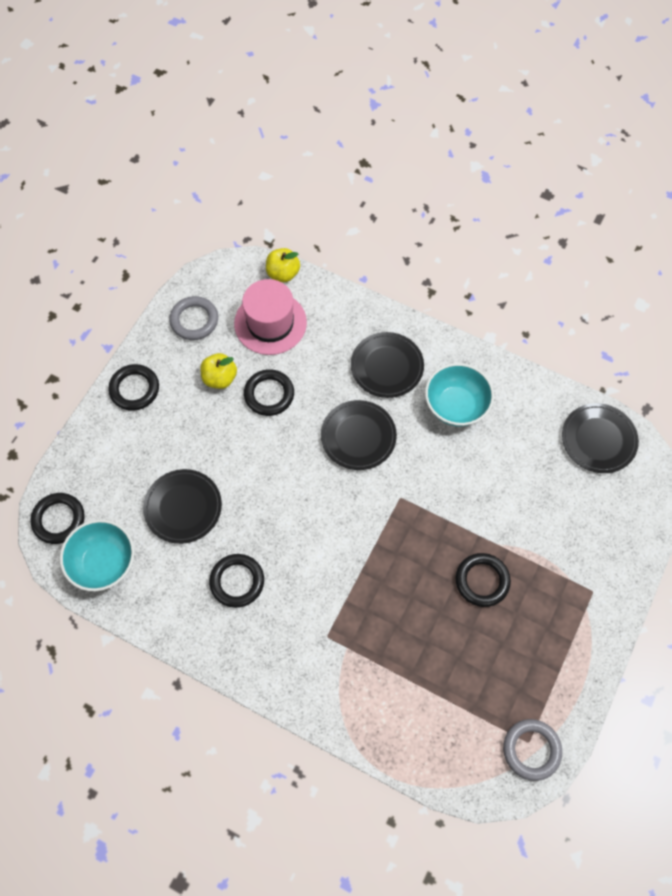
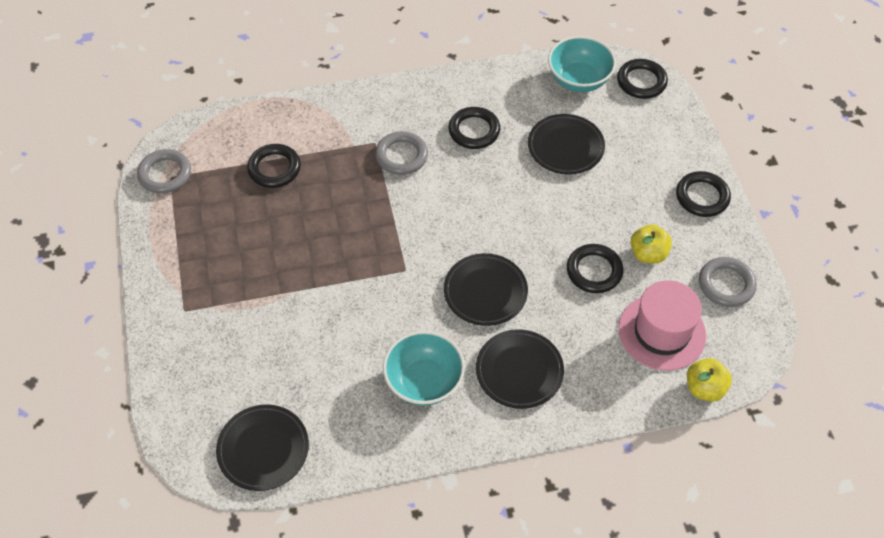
camera: 140 degrees right, 10 degrees down
black ring [456,553,511,607] -> black ring moved to [247,144,301,188]
none -> grey ring [375,131,428,175]

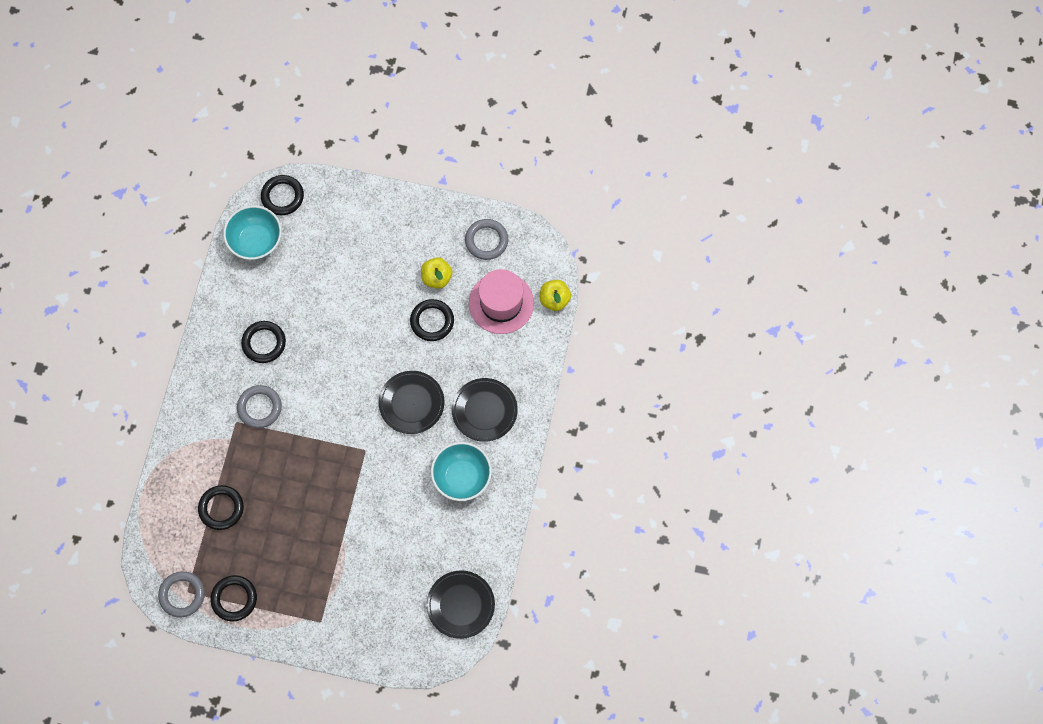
camera: 65 degrees left, 15 degrees up
black plate [528,114,605,175] -> none
black ring [676,171,731,217] -> black ring moved to [210,575,257,622]

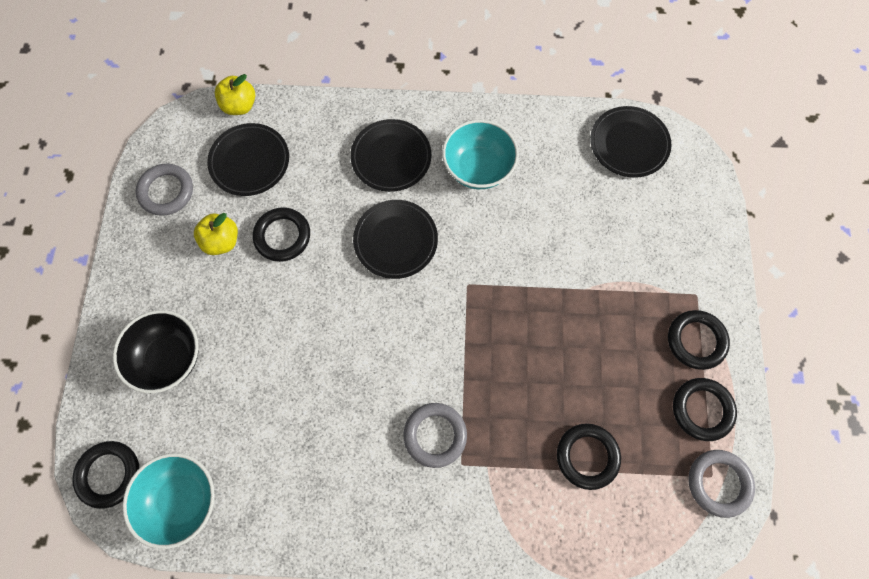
camera: 100 degrees left, 0 degrees up
black ring [241,321,286,363] -> black ring moved to [668,310,730,370]
pink hat [469,269,534,334] -> black plate [207,123,289,196]
none -> black bowl [113,310,199,393]

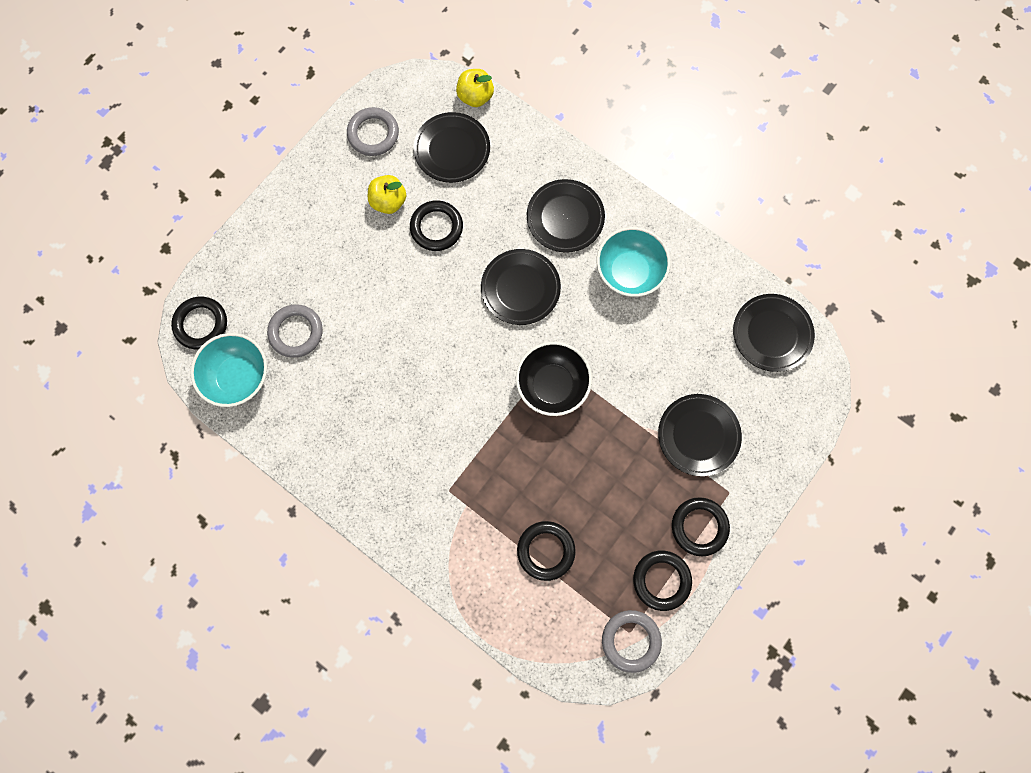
camera: 35 degrees right, 5 degrees up
black bowl [113,310,199,393] -> black bowl moved to [516,342,592,416]
grey ring [403,403,467,468] -> grey ring moved to [267,304,323,358]
none -> black plate [658,394,742,476]

